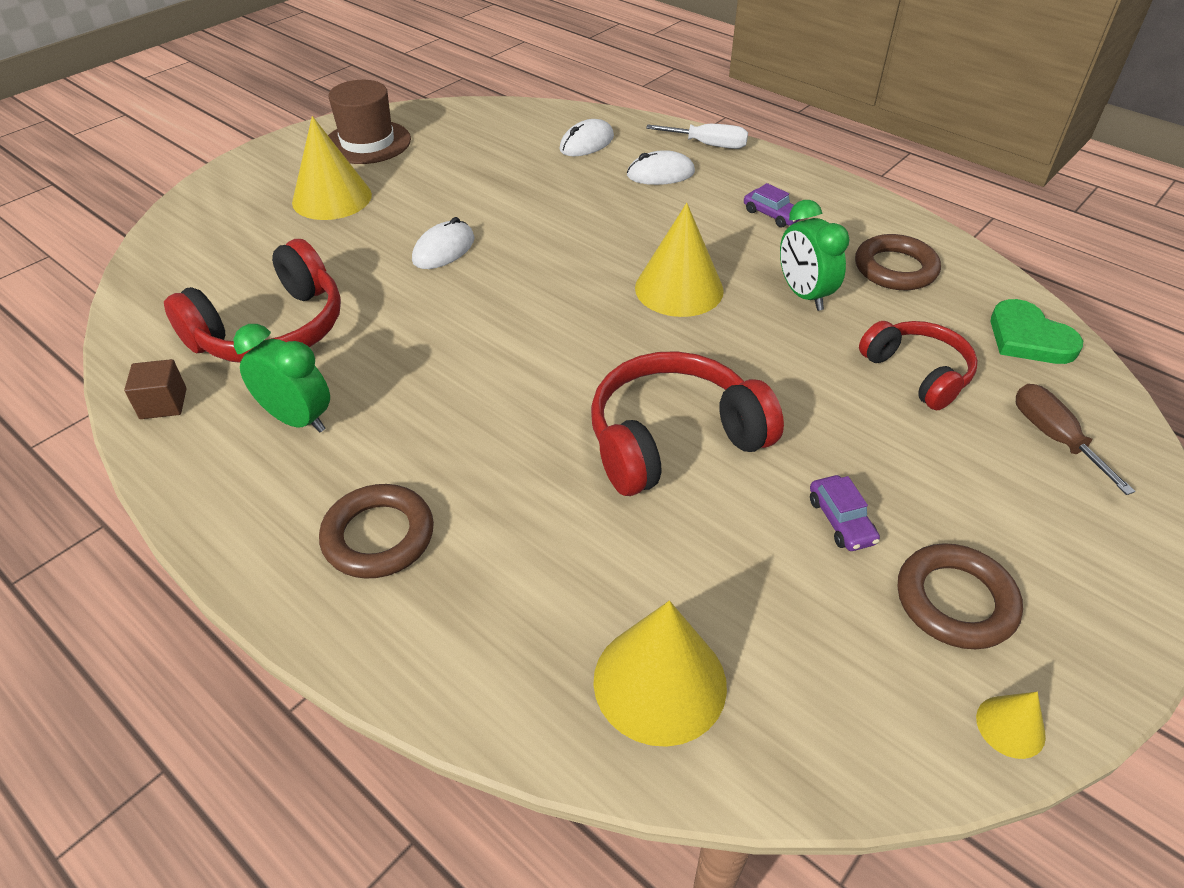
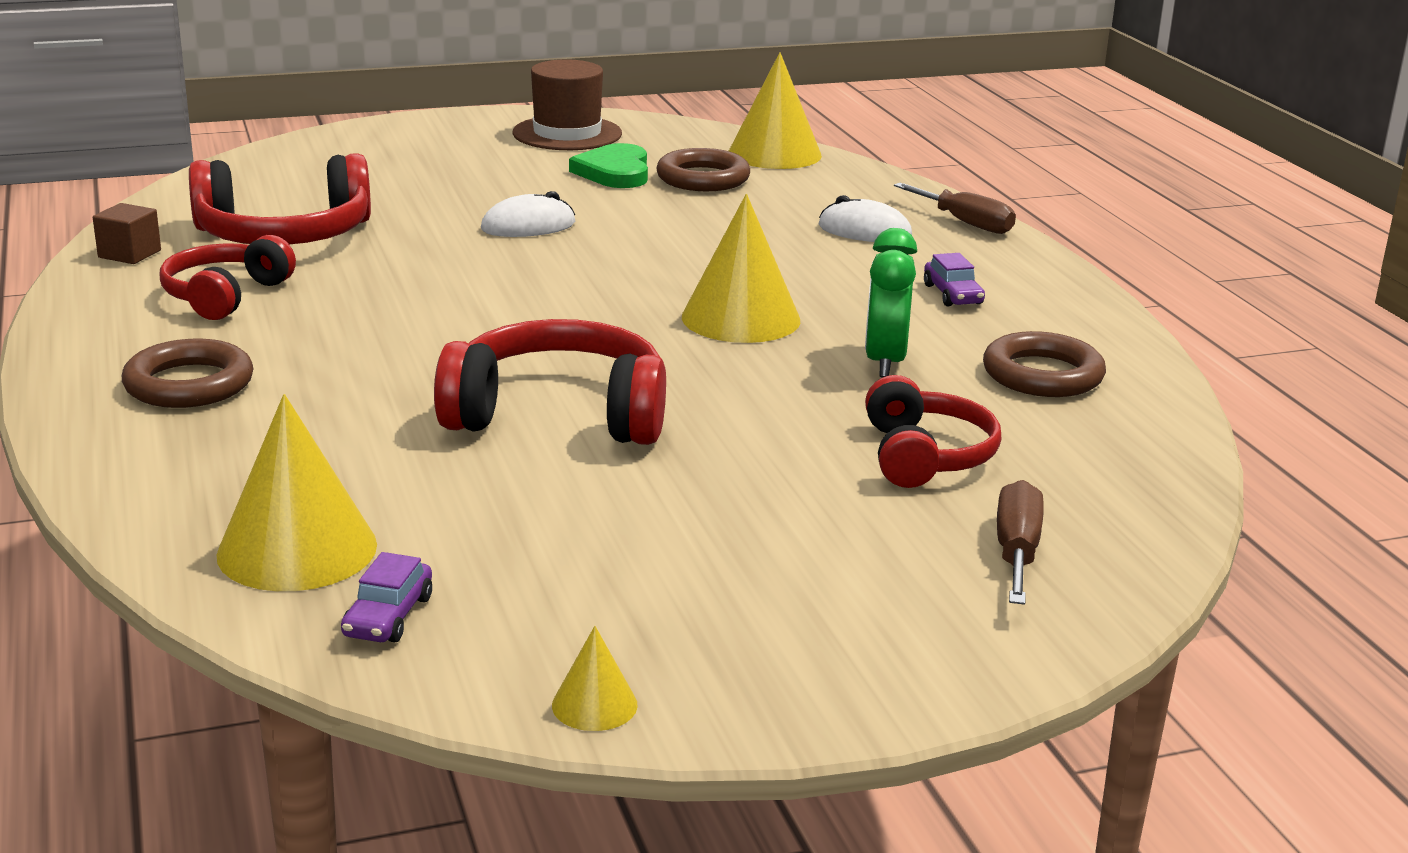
camera: 30 degrees right, 20 degrees down
green clock [234,324,330,433] -> red headphones [160,235,296,320]
yellow cone [292,116,372,220] -> yellow cone moved to [729,52,822,169]
white mouse [559,119,614,156] -> none
white screwdriver [646,124,748,149] -> brown screwdriver [894,183,1016,234]
purple car [810,475,880,551] -> purple car moved to [341,552,432,642]
brown ring [898,543,1023,649] -> brown ring moved to [656,148,750,191]
green heart [990,299,1083,364] -> green heart moved to [569,143,648,188]

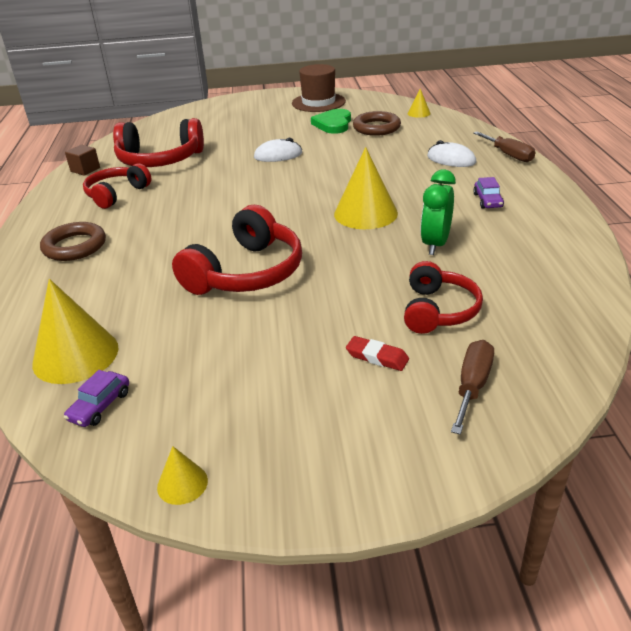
camera: 15 degrees right, 10 degrees up
red headphones [434,319,666,445] -> red headphones turned 105 degrees clockwise [172,205,302,295]
yellow cone [729,52,822,169] -> yellow cone [408,89,431,118], size x0.48
brown ring [983,331,1106,397] -> none
none -> red eraser [346,336,409,371]

